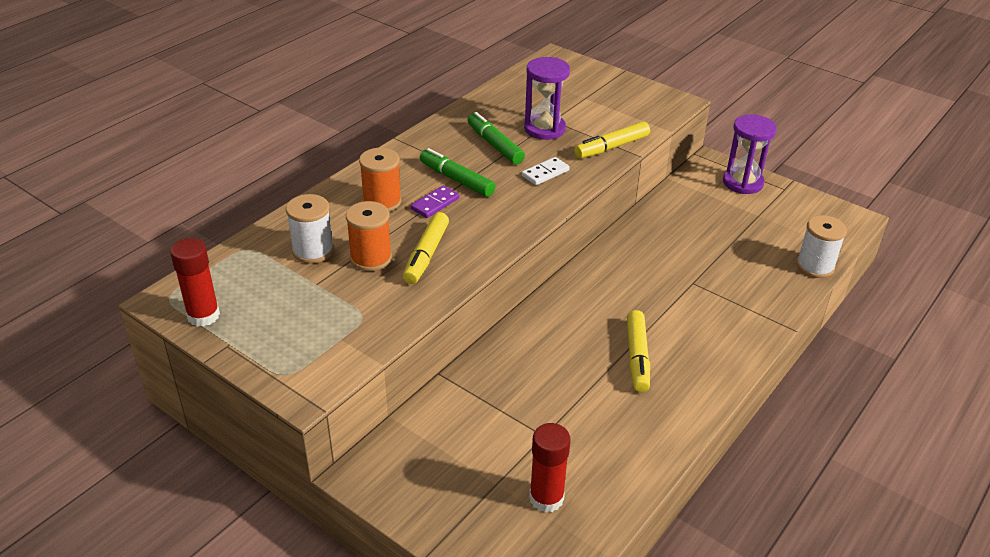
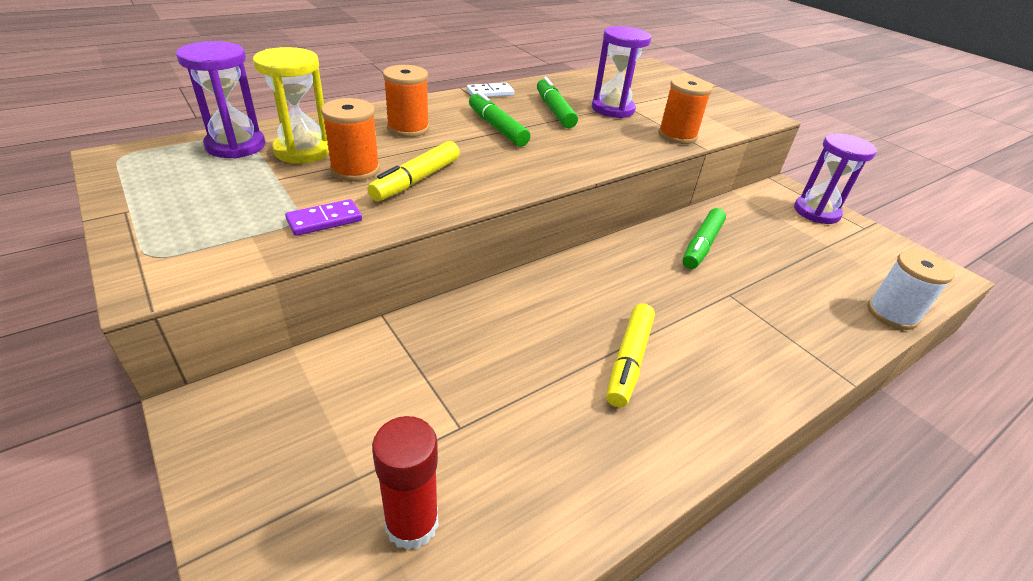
camera: 15 degrees right, 0 degrees up
red glue stick [170,238,220,327] -> none
white spool [286,194,334,264] -> yellow hourglass [253,47,329,164]
purple domino [411,186,459,218] -> purple domino moved to [285,199,362,236]
white domino [522,157,570,185] -> white domino moved to [467,83,514,97]
yellow marker [574,121,650,158] -> orange spool [658,76,713,144]
none -> purple hourglass [176,41,265,158]
none -> green marker [682,208,726,269]

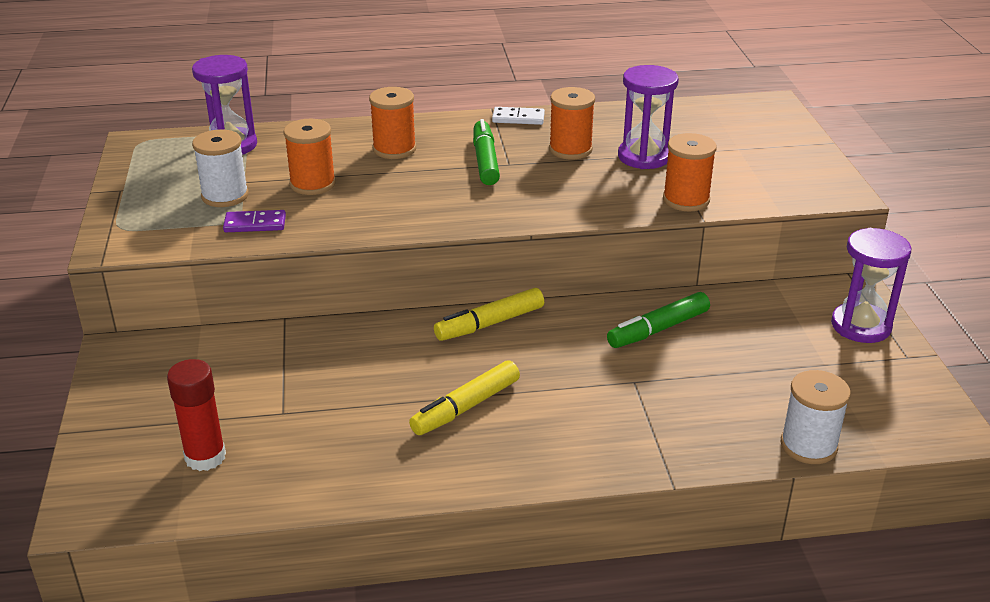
camera: 30 degrees right, 5 degrees down
yellow hourglass [253,47,329,164] -> none
yellow marker [367,141,460,201] -> yellow marker moved to [434,288,544,341]
green marker [537,77,578,128] -> orange spool [549,87,595,159]
none -> white spool [192,129,249,207]

